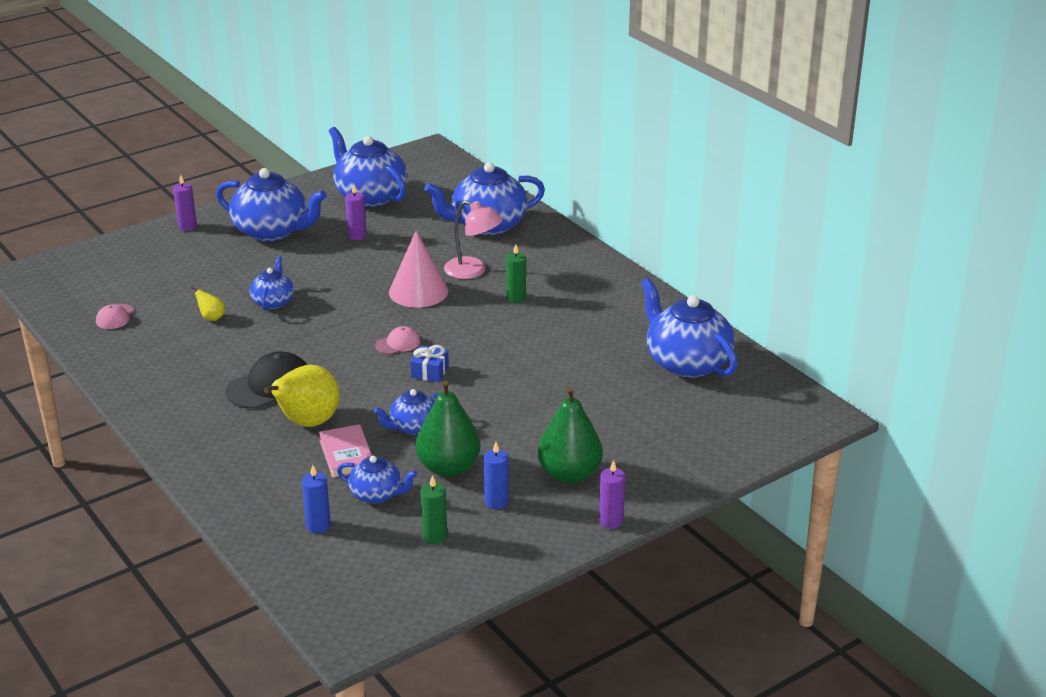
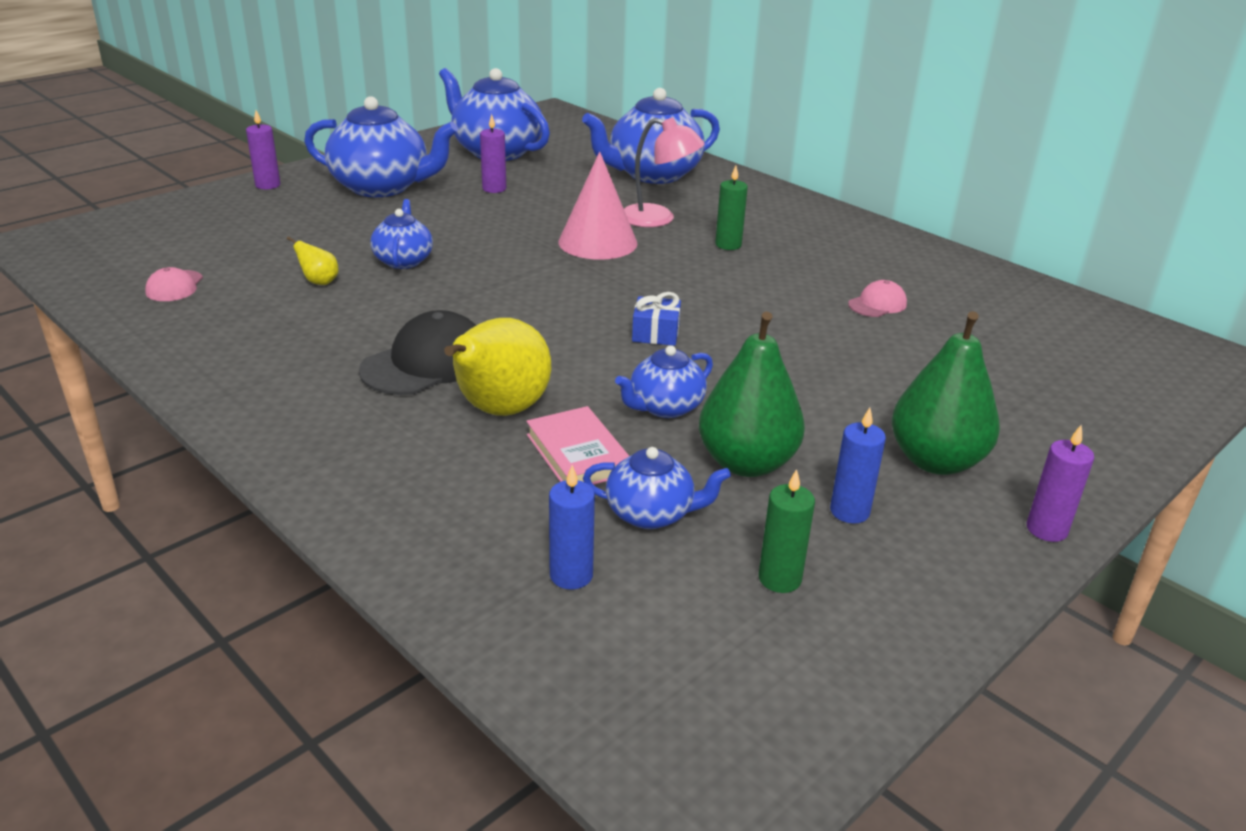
camera: 10 degrees left, 0 degrees up
pink cap [375,326,420,354] -> pink cap moved to [848,280,907,317]
blue teapot [641,278,738,378] -> none

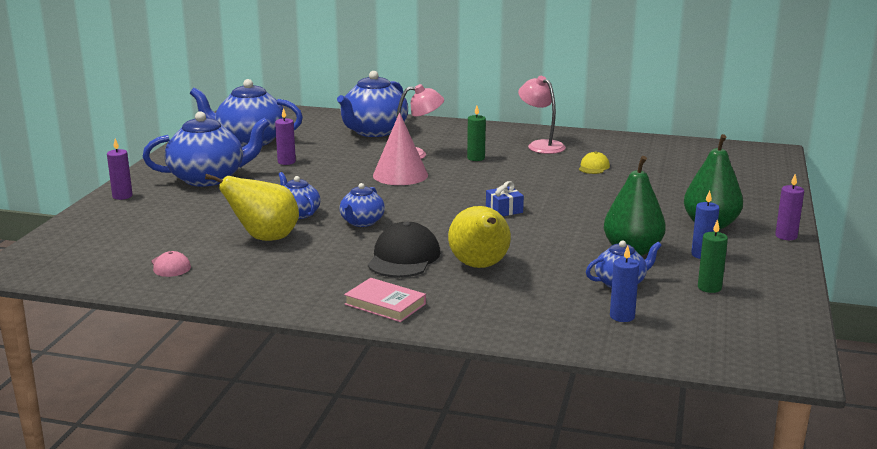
camera: 30 degrees left, 10 degrees down
yellow pear [287,236,339,285] -> yellow pear [205,174,299,241], size x2.26
pink book [526,406,629,485] -> pink book moved to [344,278,426,322]
blue teapot [615,345,713,418] -> blue teapot moved to [339,183,385,227]
pink cap [848,280,907,317] -> yellow cap [579,152,610,174]
none -> pink lamp [518,76,566,154]

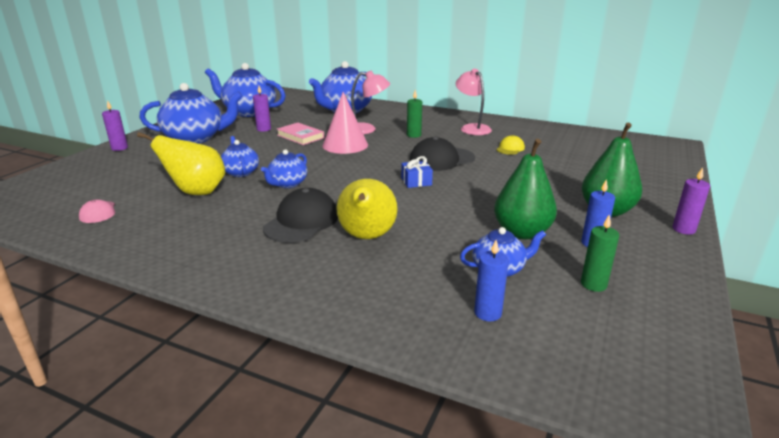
camera: 10 degrees right, 5 degrees up
pink book [344,278,426,322] -> pink book moved to [277,123,324,145]
none -> black cap [410,137,475,171]

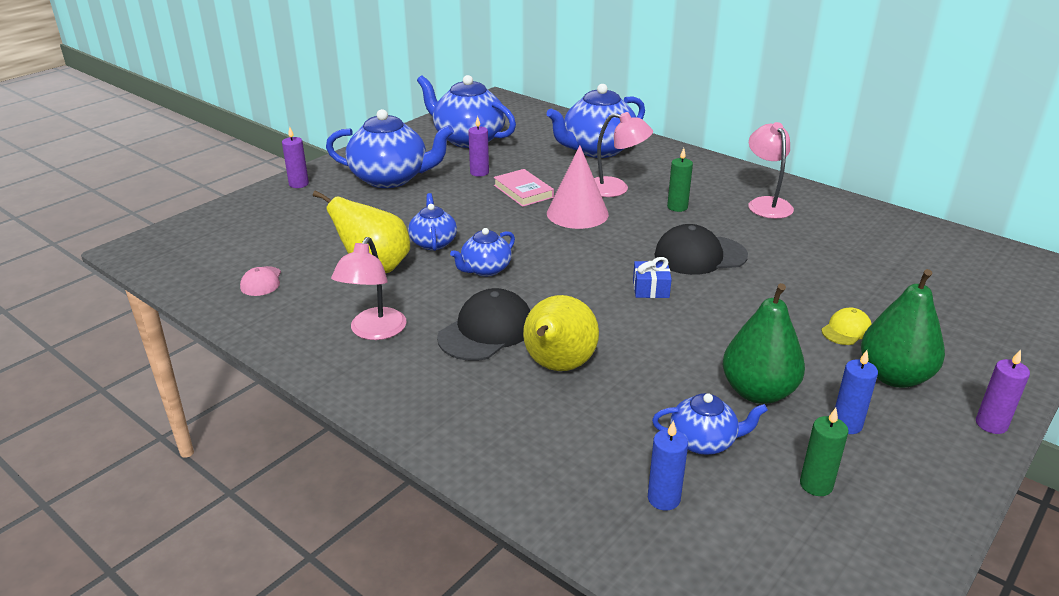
camera: 15 degrees right, 5 degrees up
yellow cap [496,135,525,155] -> yellow cap moved to [821,308,871,345]
none -> pink lamp [331,237,407,340]

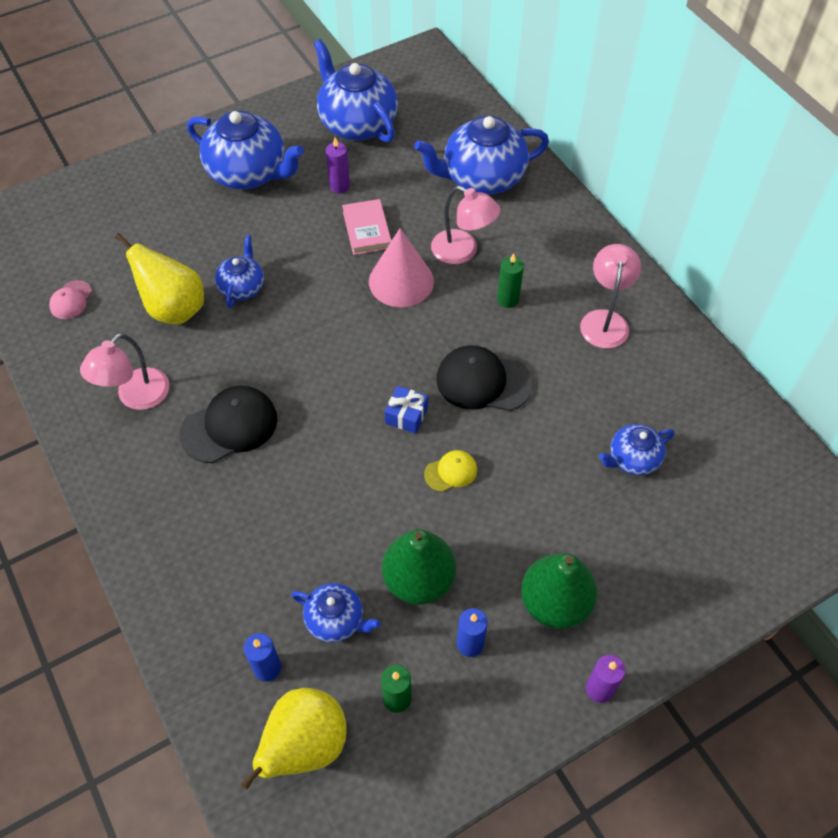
camera: 20 degrees right, 25 degrees up
purple candle [282,127,309,188] -> none
blue teapot [450,228,515,276] -> blue teapot moved to [599,424,674,476]
yellow pear [523,295,599,371] -> yellow pear moved to [241,688,347,790]
yellow cap [821,308,871,345] -> yellow cap moved to [424,450,477,492]

